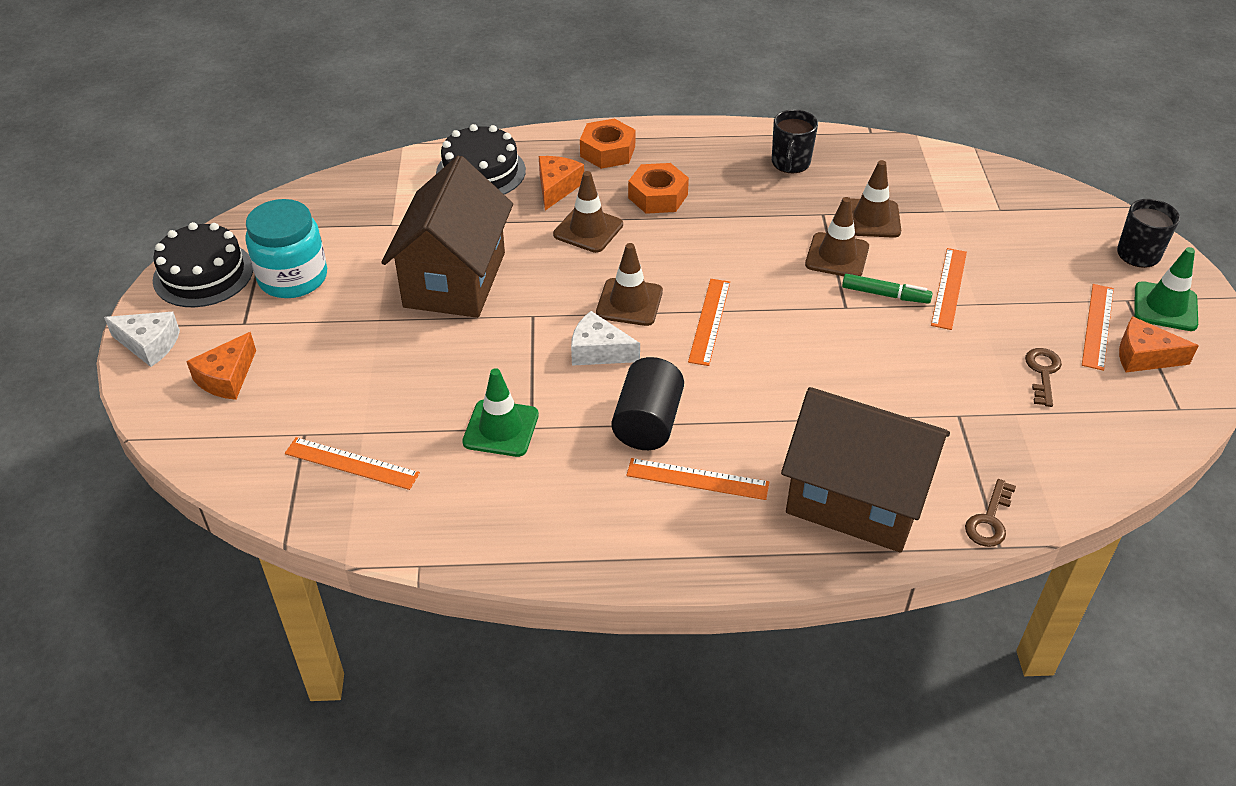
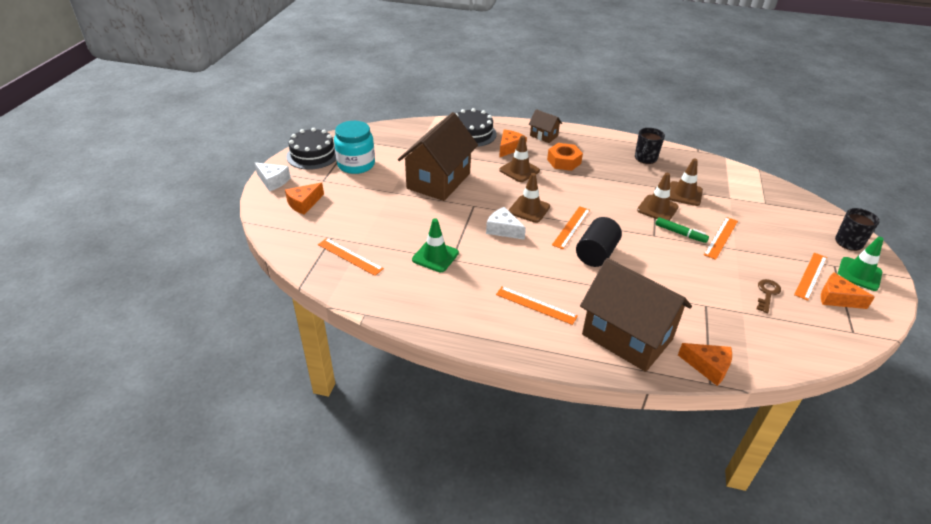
camera: 15 degrees right, 5 degrees down
orange nut [580,118,636,169] -> brown house [529,109,562,143]
black cylinder [611,357,684,450] -> black cylinder moved to [576,217,622,267]
brown key [965,479,1016,547] -> orange cheese [678,343,732,386]

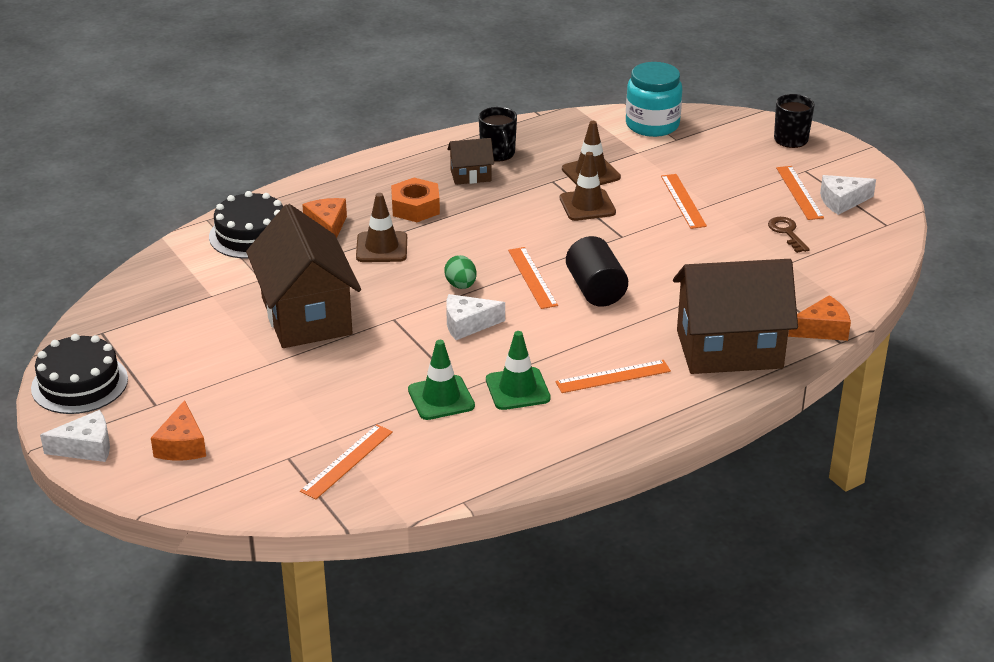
camera: 45 degrees left, 5 degrees down
orange ruler [318,238,384,276] -> orange ruler turned 45 degrees counterclockwise [300,424,393,499]
turquoise jar [334,121,375,174] -> turquoise jar moved to [626,62,682,137]
brown traffic cone [509,173,550,223] -> green egg [444,255,477,289]
brown house [529,109,562,143] -> brown house moved to [447,138,494,185]
green marker [655,217,709,243] -> none
orange cheese [821,272,875,309] -> white cheese [820,175,876,215]
green traffic cone [837,237,884,291] -> green traffic cone moved to [486,331,551,410]

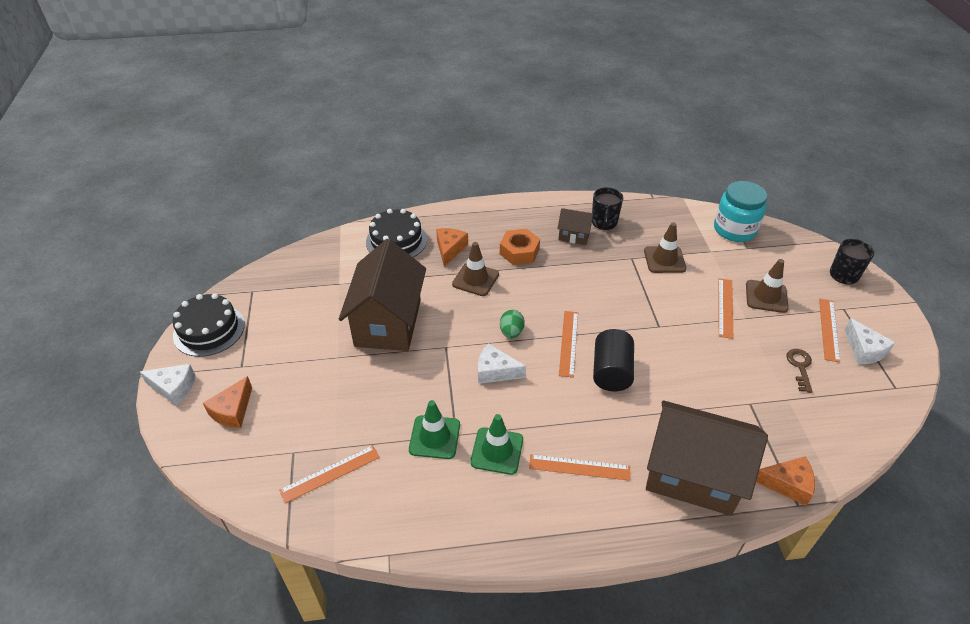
camera: 25 degrees right, 10 degrees up
brown traffic cone [560,152,616,221] -> brown traffic cone moved to [746,259,789,313]
white cheese [820,175,876,215] -> white cheese turned 120 degrees counterclockwise [844,318,895,364]

